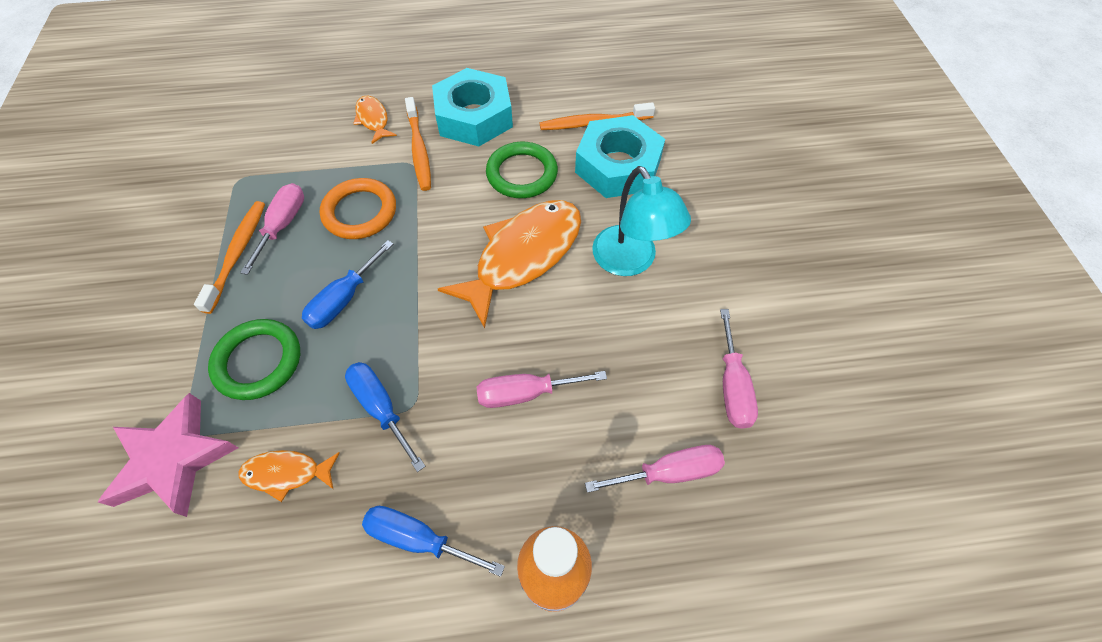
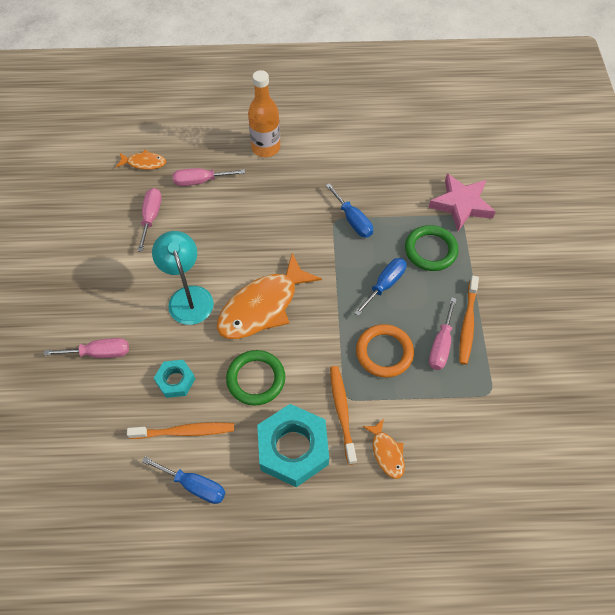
camera: 175 degrees left, 0 degrees up
orange fish [238,450,340,502] -> orange fish moved to [116,150,166,170]
blue screwdriver [362,506,505,577] -> blue screwdriver moved to [142,457,226,504]
pink screwdriver [477,371,607,408] -> pink screwdriver moved to [44,338,129,358]
turquoise nut [575,115,665,198] -> turquoise nut [154,360,195,398], size x0.53

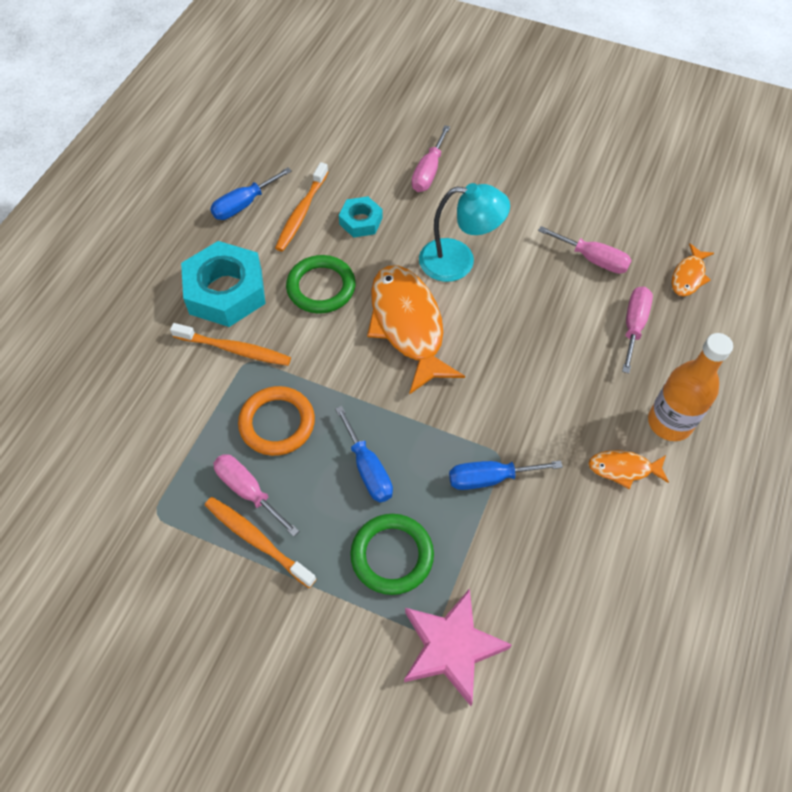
camera: 115 degrees right, 0 degrees up
orange fish [363,419,405,479] -> orange fish moved to [589,450,669,489]

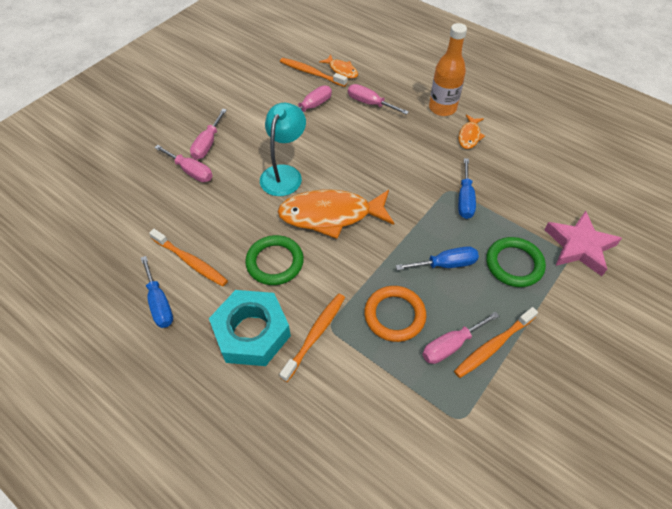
camera: 75 degrees left, 5 degrees down
turquoise nut [339,196,383,238] -> none
none -> pink screwdriver [190,109,227,160]
none -> orange toothbrush [280,58,347,87]

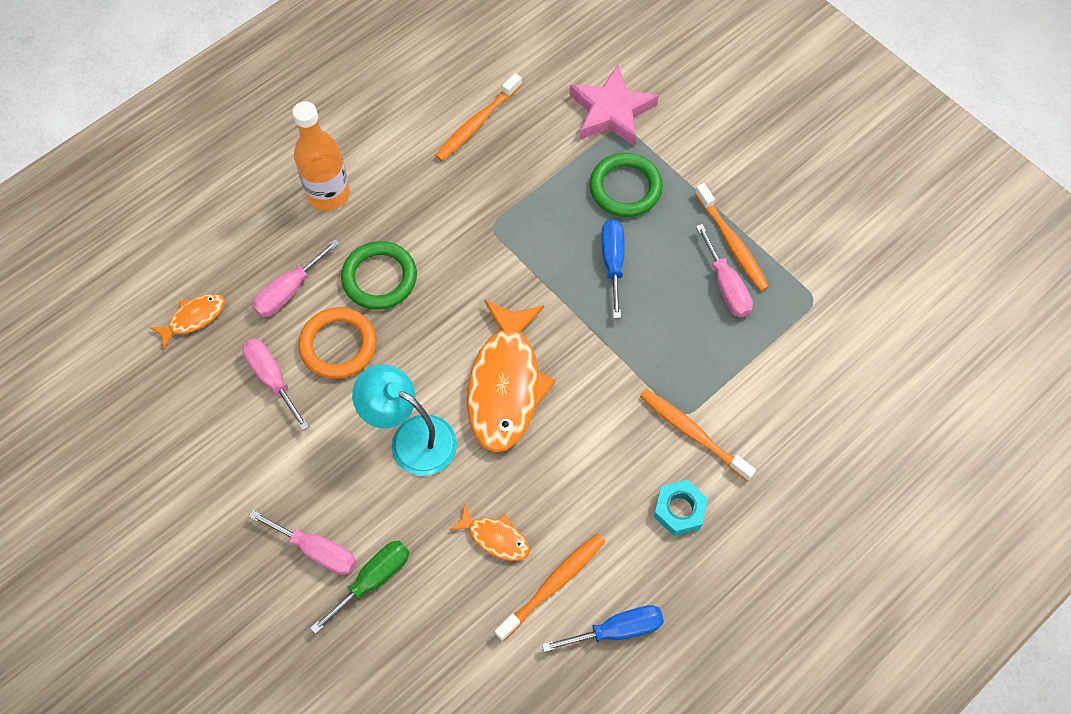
camera: 80 degrees left, 10 degrees up
pink screwdriver [154,145,213,182] -> green screwdriver [310,541,409,634]
turquoise nut [209,290,291,366] -> turquoise nut [654,480,708,536], size x0.53
green ring [245,235,304,285] -> green ring moved to [341,241,417,310]
orange toothbrush [280,58,347,87] -> orange toothbrush moved to [435,73,522,161]
orange ring [364,286,426,342] -> orange ring moved to [298,307,376,379]
orange fish [458,115,485,149] -> orange fish moved to [449,503,530,561]
blue screwdriver [458,158,476,219] -> none

